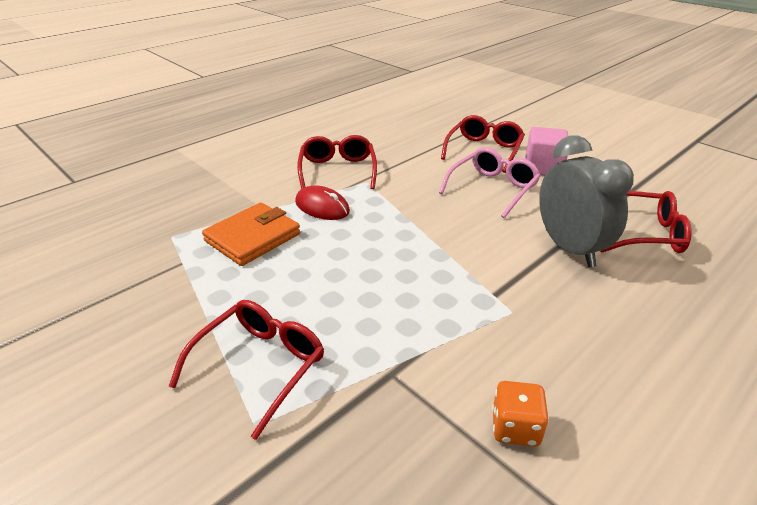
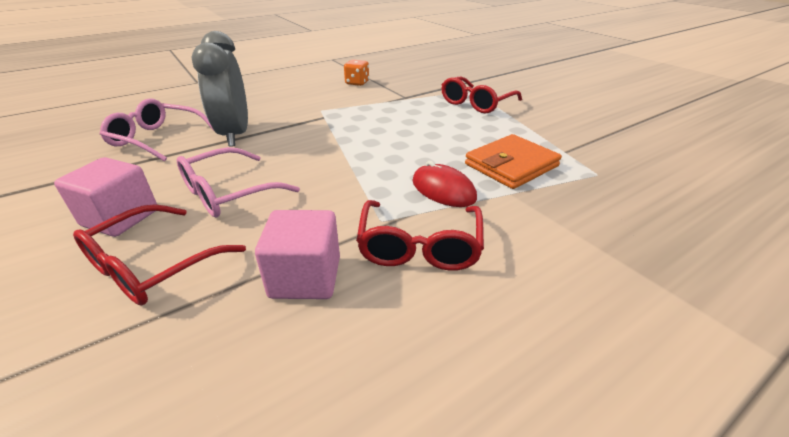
camera: 170 degrees left, 0 degrees up
red glasses [600,191,692,253] -> pink glasses [100,98,214,161]
none -> pink cube [255,210,340,299]

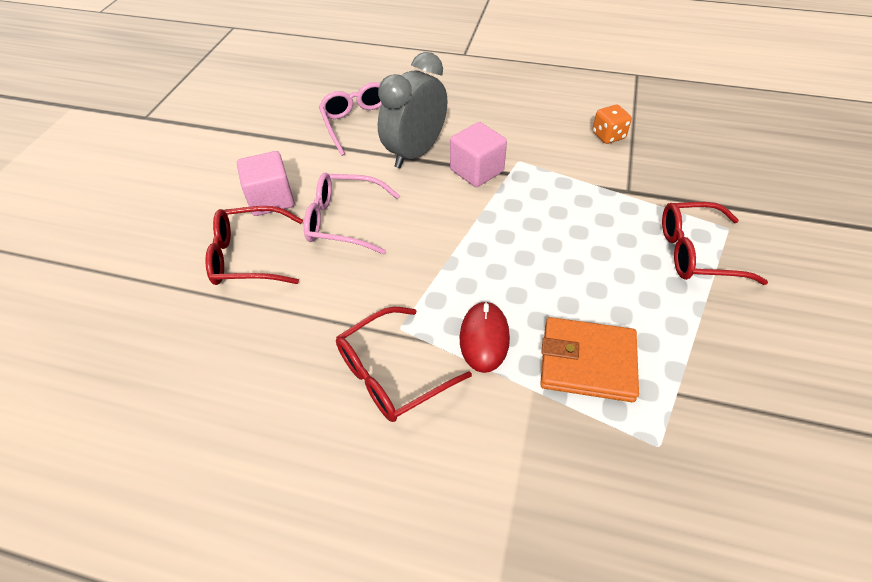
camera: 50 degrees right, 15 degrees up
pink cube [255,210,340,299] -> pink cube moved to [450,122,507,187]

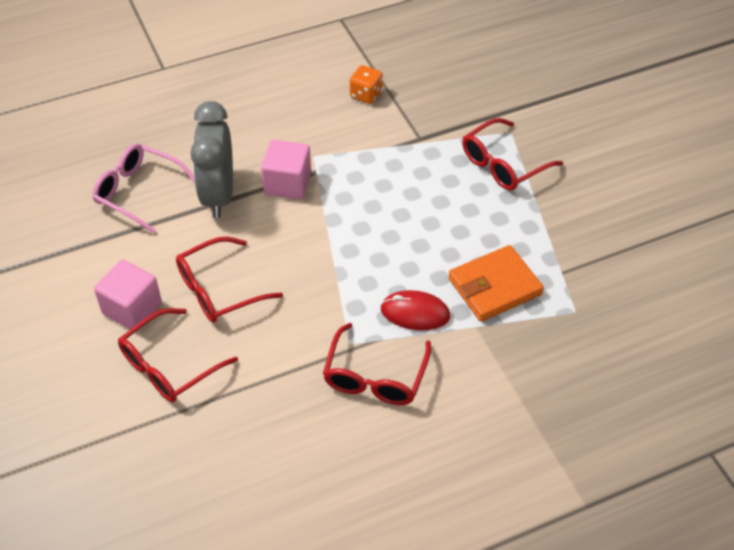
camera: 40 degrees left, 0 degrees up
pink glasses [304,173,400,254] -> red glasses [176,237,283,323]
red mouse [460,301,510,373] -> red mouse turned 45 degrees counterclockwise [381,290,450,330]

